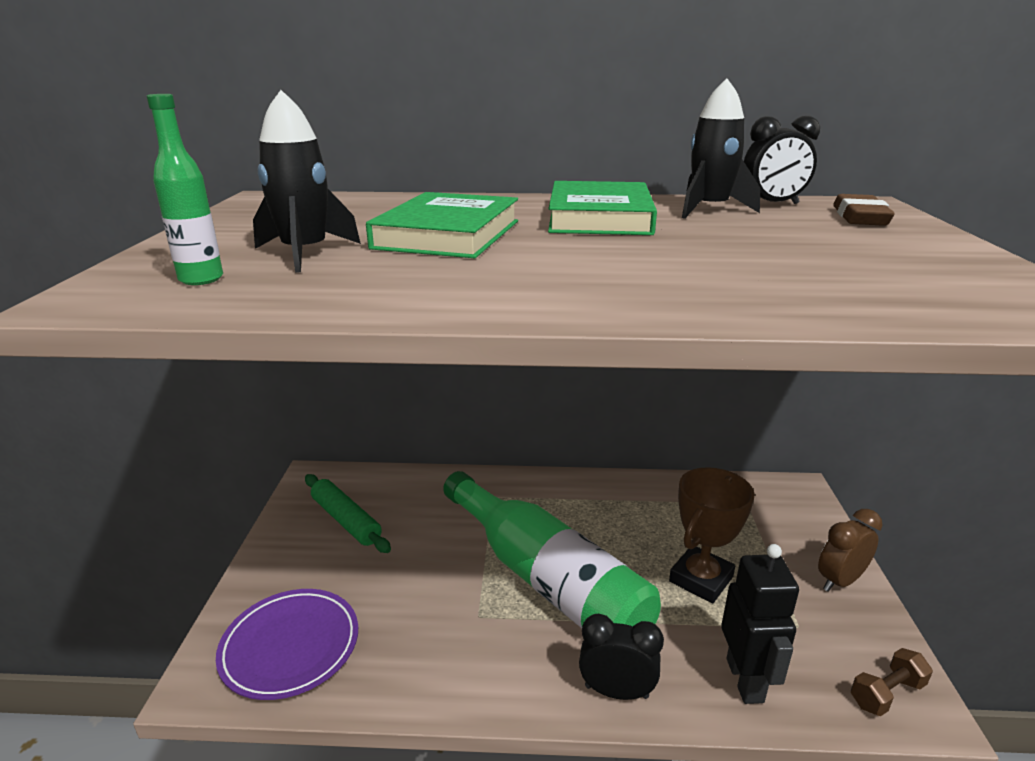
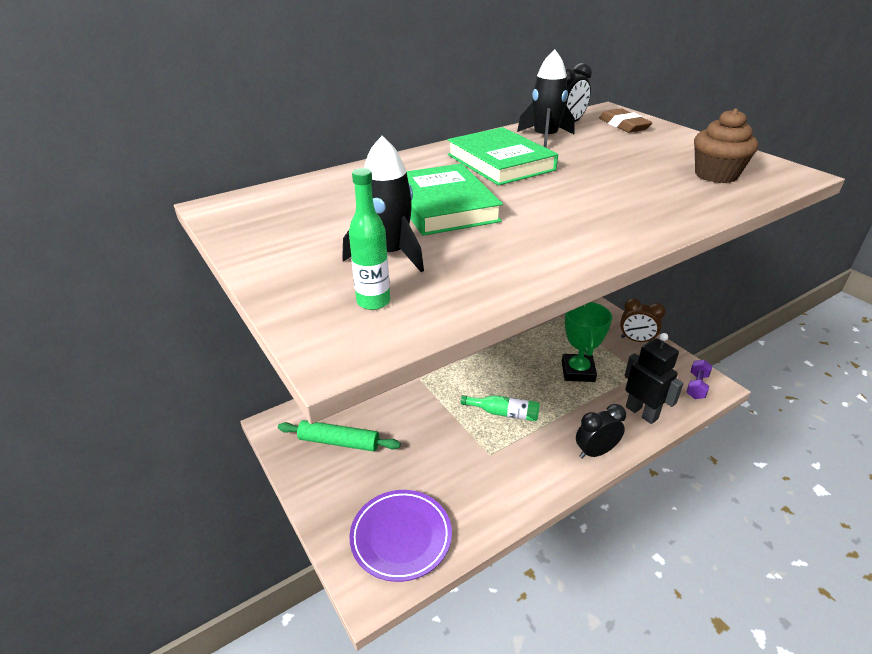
camera: 35 degrees left, 10 degrees up
green bottle [443,471,661,628] -> green bottle [461,395,540,421], size x0.42
brown trophy [669,467,755,603] -> green trophy [562,302,612,382]
brown clock [818,509,883,592] -> brown clock turned 90 degrees counterclockwise [620,298,666,342]
brown dumbbell [851,648,933,716] -> purple dumbbell [686,360,712,399]
none -> brown cupcake [694,108,758,183]

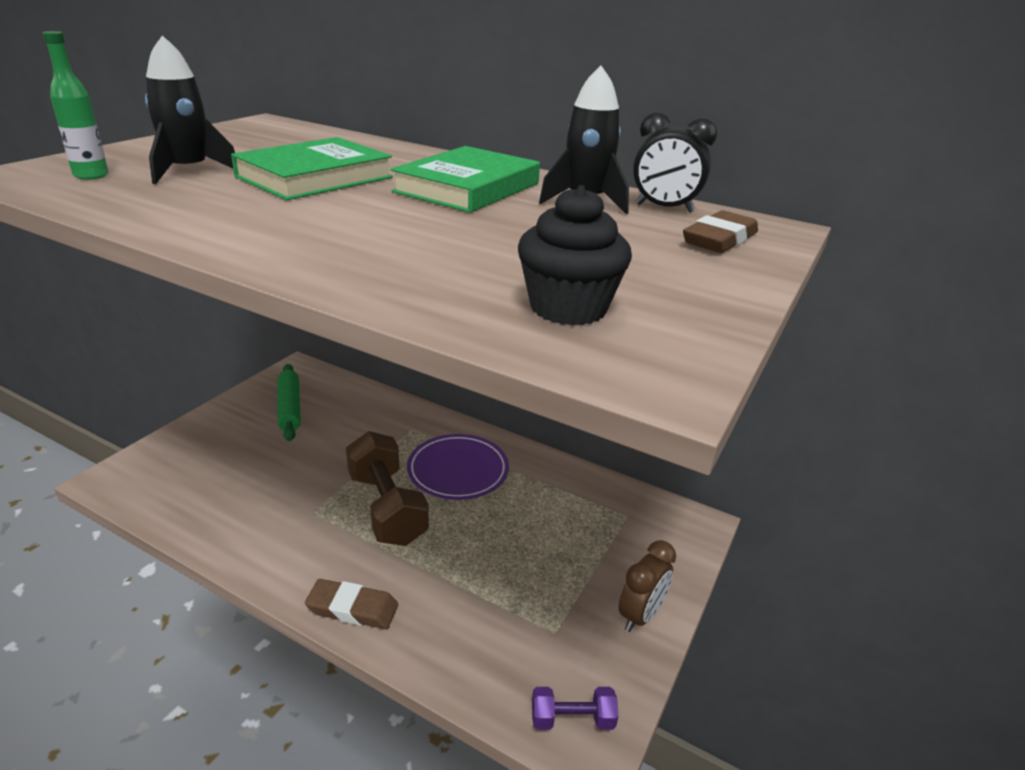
camera: 60 degrees right, 5 degrees down
purple plate [349,490,452,582] -> purple plate moved to [407,434,509,500]
green bottle [461,395,540,421] -> brown dumbbell [346,431,429,546]
green trophy [562,302,612,382] -> none
black clock [576,404,626,459] -> brown eraser [305,579,398,629]
brown clock [620,298,666,342] -> brown clock turned 135 degrees counterclockwise [618,540,676,632]
black robot [624,333,684,424] -> none
brown cupcake [694,108,758,183] -> black cupcake [518,185,632,326]

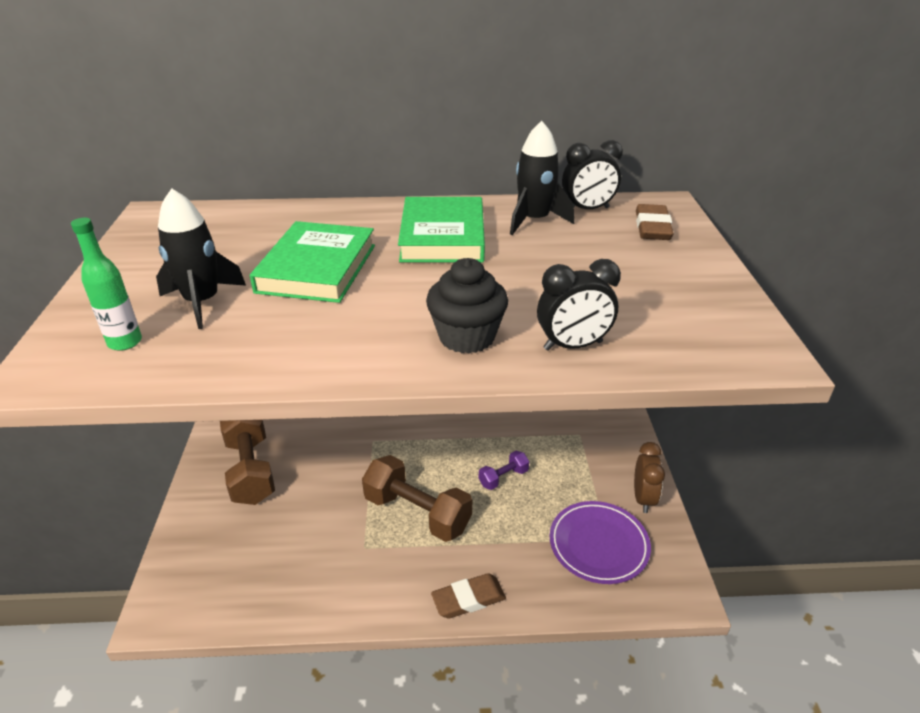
camera: 30 degrees left, 5 degrees up
green rolling pin [278,364,301,441] -> brown dumbbell [220,420,275,505]
purple plate [407,434,509,500] -> purple plate moved to [550,501,651,584]
black cupcake [518,185,632,326] -> black cupcake moved to [426,258,508,354]
purple dumbbell [532,687,619,730] -> purple dumbbell moved to [479,451,529,490]
none -> black clock [537,259,621,351]

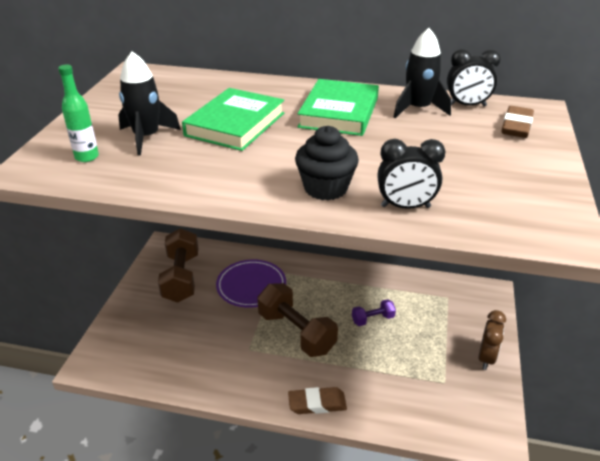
camera: 15 degrees right, 0 degrees up
purple plate [550,501,651,584] -> purple plate moved to [216,260,286,308]

